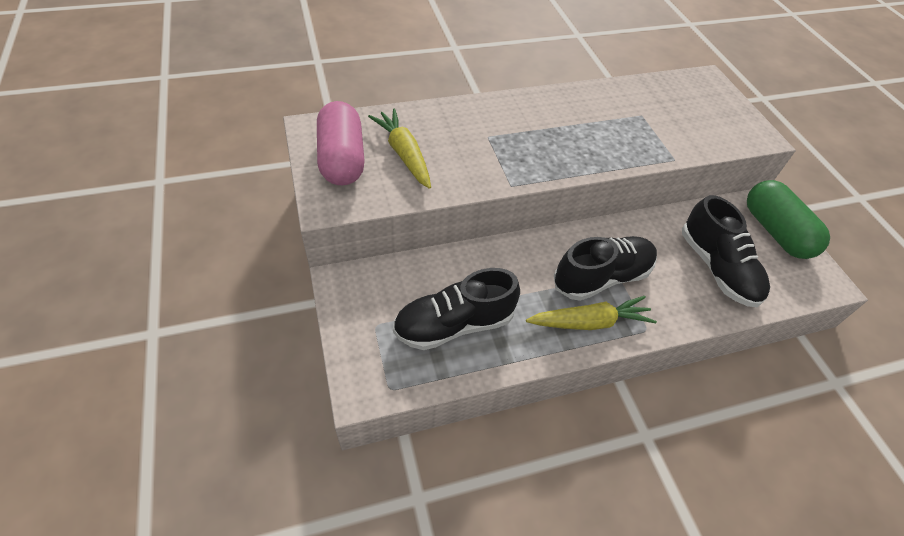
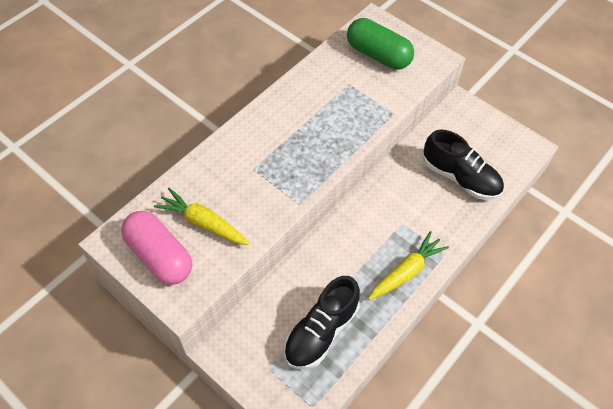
camera: 30 degrees left, 5 degrees up
black shoe [554,236,657,301] -> none
green capsule [747,180,830,259] -> green capsule moved to [347,18,414,70]

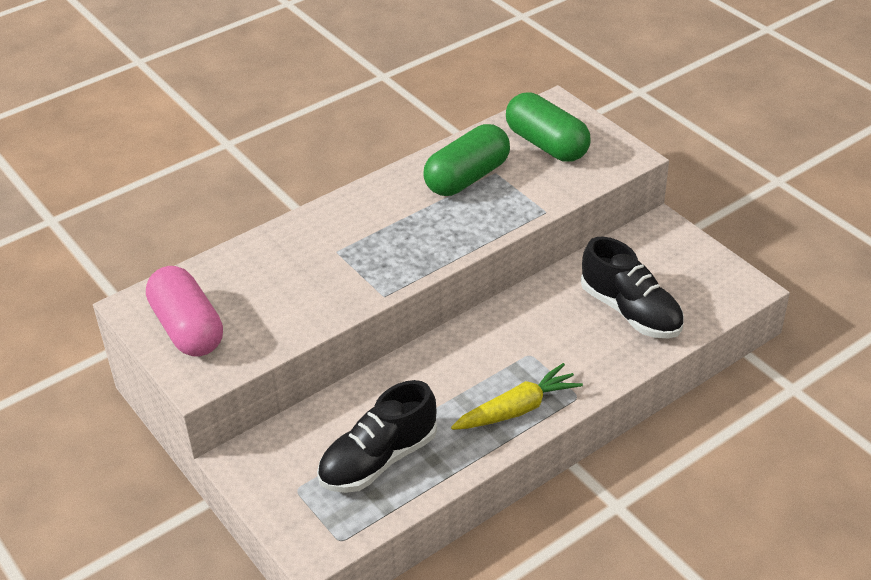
camera: 15 degrees right, 15 degrees down
yellow carrot [154,188,249,245] -> none
none -> green capsule [424,124,510,196]

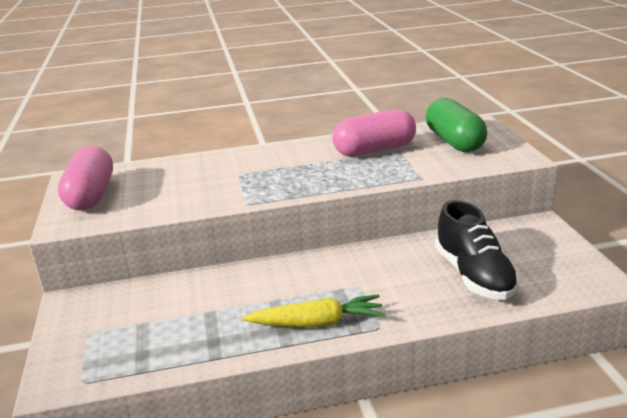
camera: 25 degrees right, 15 degrees down
black shoe [317,380,437,493] -> none
green capsule [424,124,510,196] -> pink capsule [332,109,416,157]

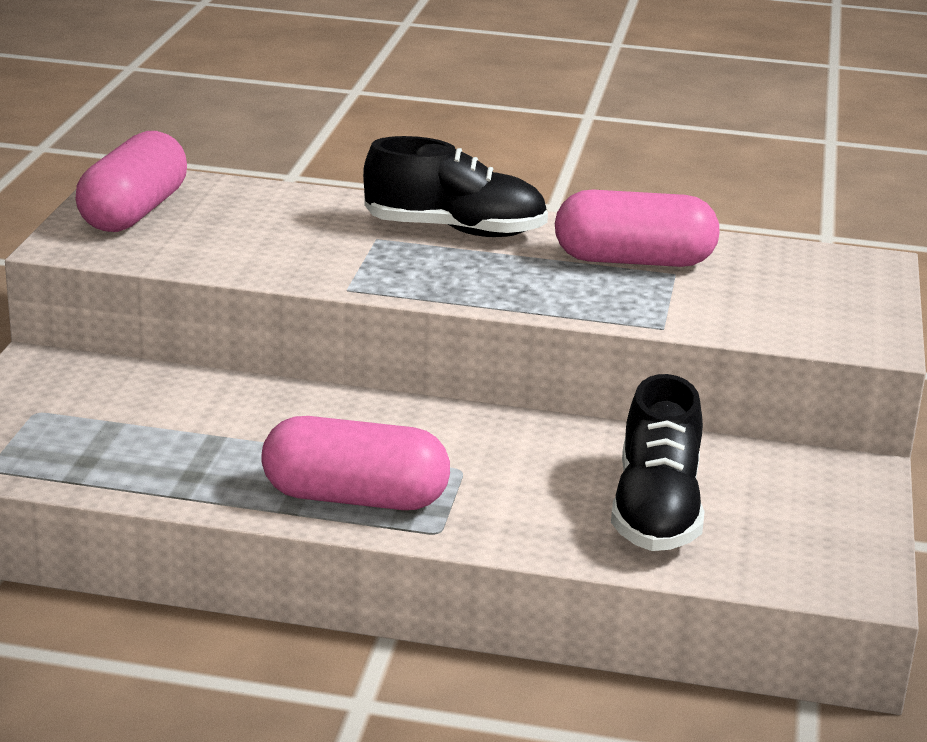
camera: 20 degrees right, 0 degrees up
yellow carrot [242,294,385,327] -> pink capsule [261,416,450,510]
green capsule [426,98,487,152] -> none
none -> black shoe [363,136,548,237]

